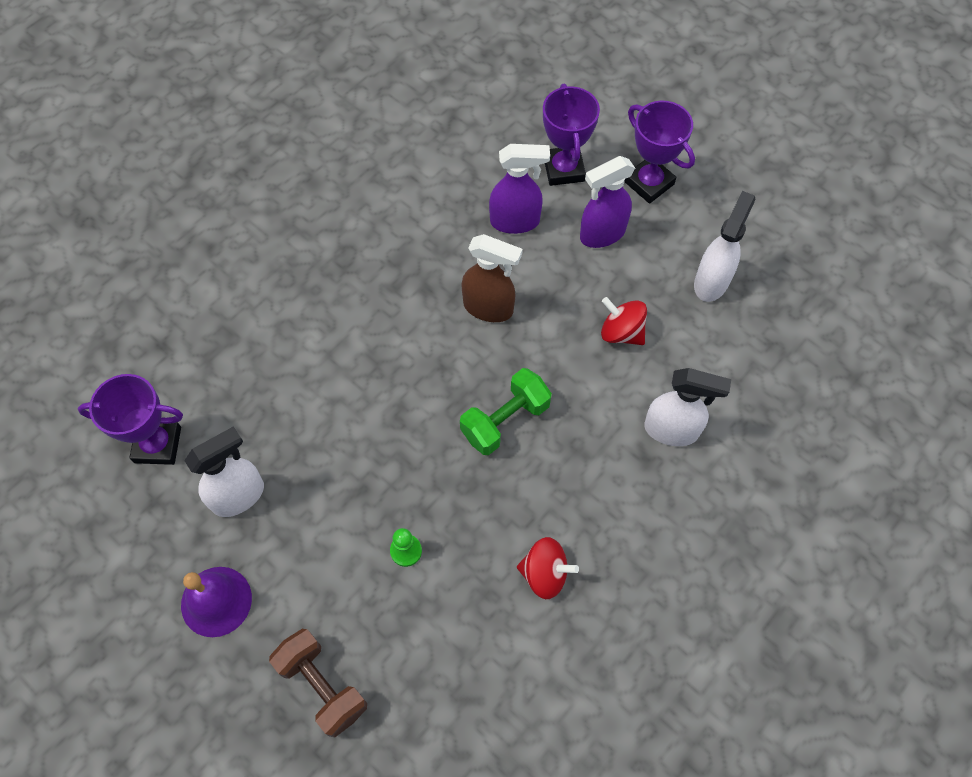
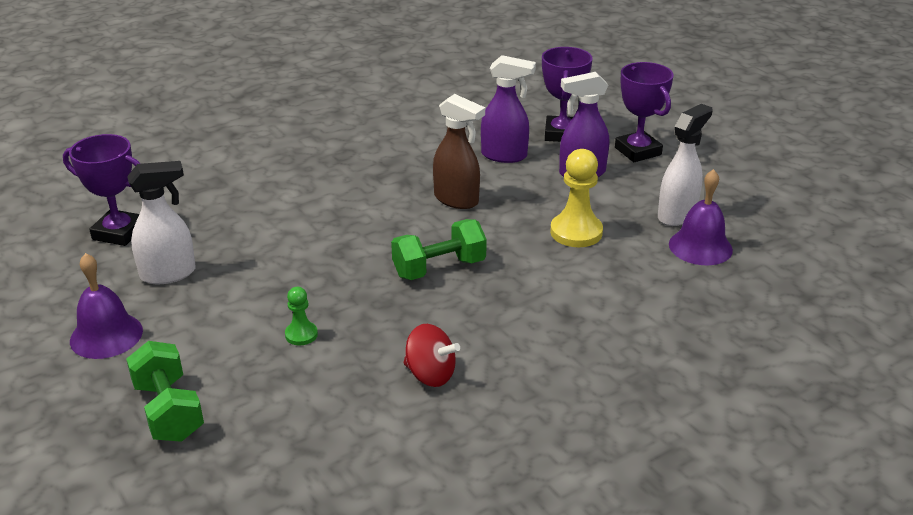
camera: 15 degrees right, 30 degrees down
brown dumbbell [269,629,367,737] -> green dumbbell [126,341,204,442]
red spinning top [601,297,647,345] -> yellow pawn [550,149,603,247]
white spray bottle [644,368,731,446] -> none
none -> purple bell [669,169,733,265]

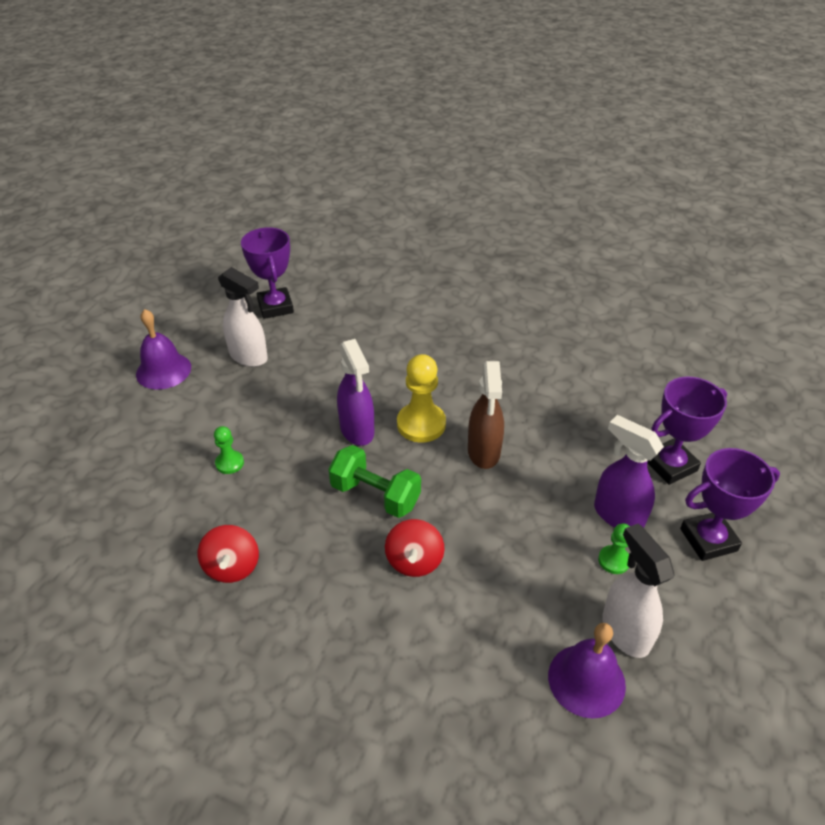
camera: 55 degrees right, 10 degrees up
green dumbbell [126,341,204,442] -> none
purple spray bottle [481,55,536,163] -> purple spray bottle moved to [337,339,374,446]
yellow pawn [550,149,603,247] -> yellow pawn moved to [397,354,446,443]
purple trophy [615,62,674,162] -> purple trophy turned 45 degrees clockwise [680,448,780,561]
white spray bottle [658,104,713,226] -> white spray bottle turned 120 degrees counterclockwise [602,523,674,658]
none -> red spinning top [385,519,444,577]
none -> green pawn [598,524,630,574]

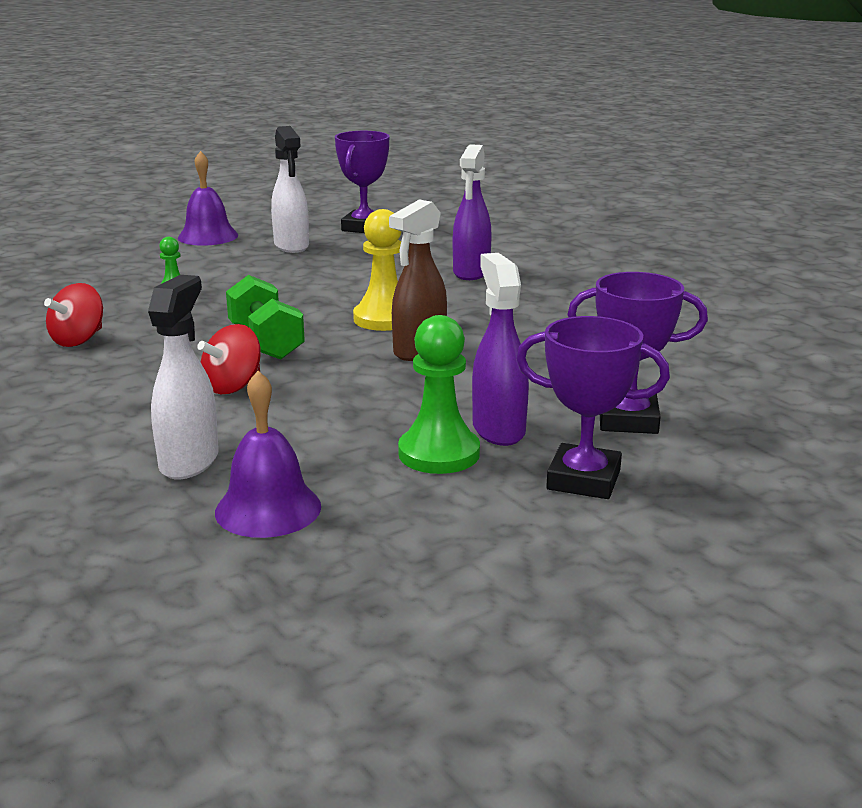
camera: 35 degrees right, 20 degrees down
purple spray bottle [337,339,374,446] -> purple spray bottle moved to [453,144,492,280]
green pawn [598,524,630,574] -> green pawn [398,315,480,474], size x1.84
white spray bottle [602,523,674,658] -> white spray bottle moved to [148,275,219,479]

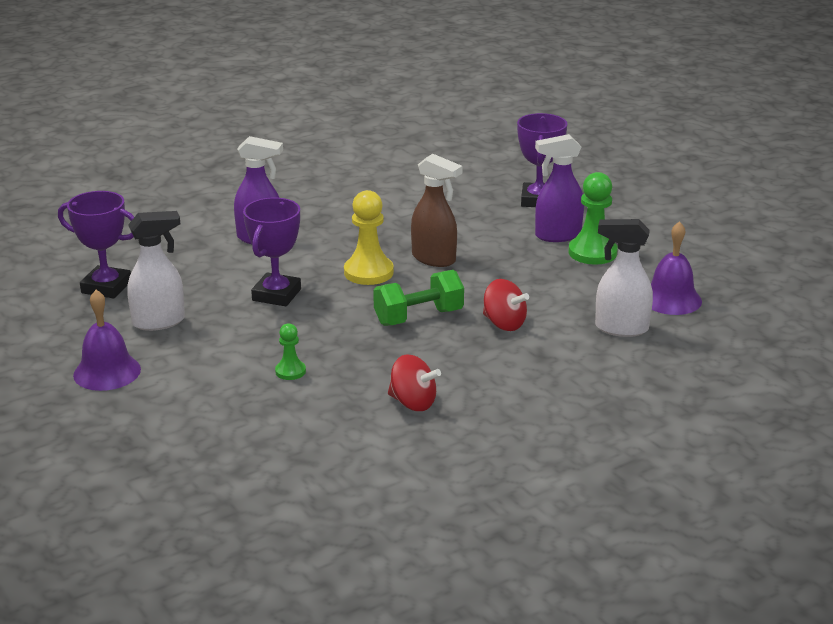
camera: 90 degrees left, 5 degrees up
purple trophy [516,316,670,499] -> purple trophy moved to [243,198,301,306]

